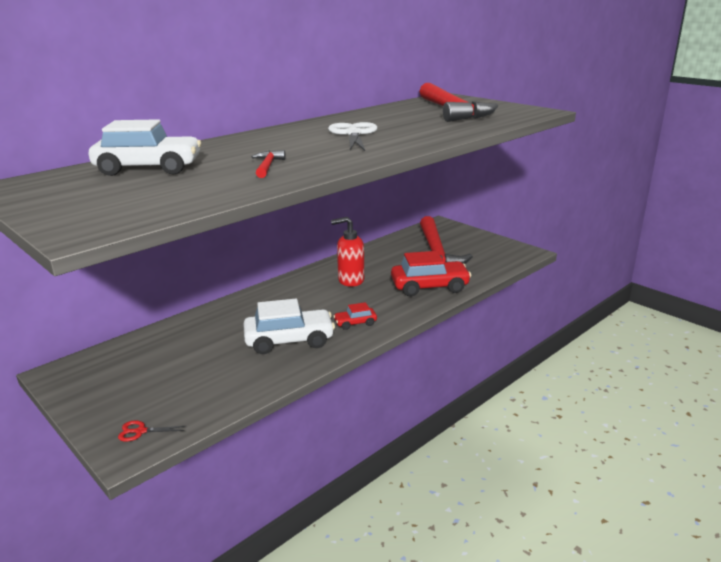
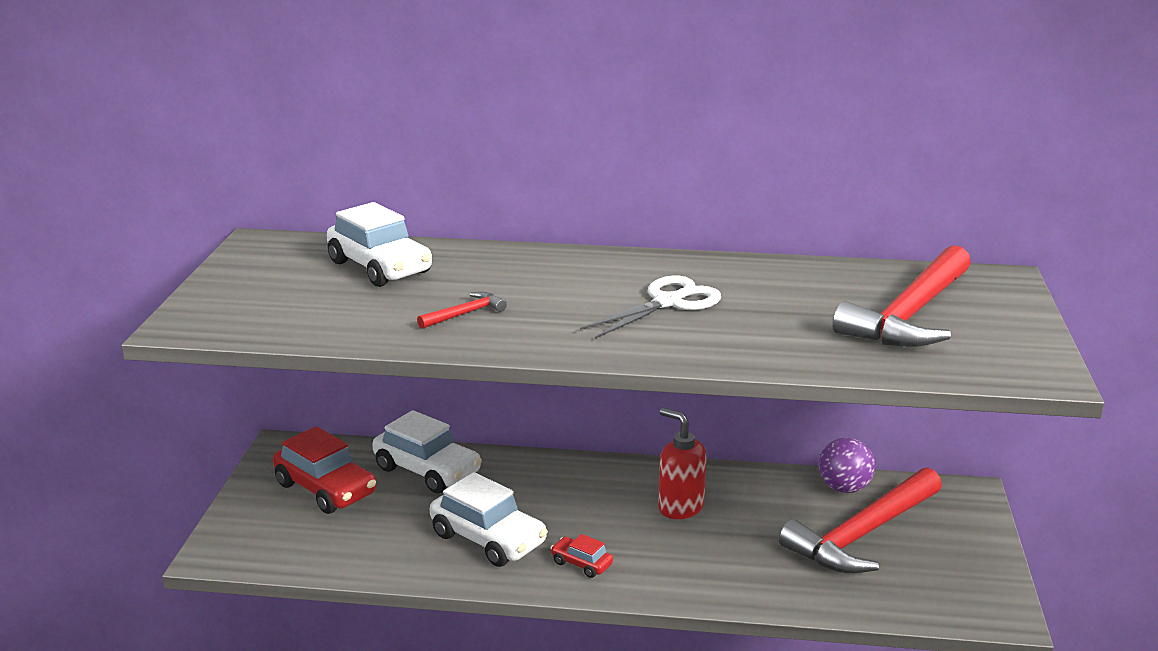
camera: 50 degrees right, 0 degrees up
red scissors [118,421,185,441] -> none
red car [391,251,472,297] -> red car moved to [273,426,376,514]
none -> white car [372,410,482,493]
none -> purple ball [819,438,875,493]

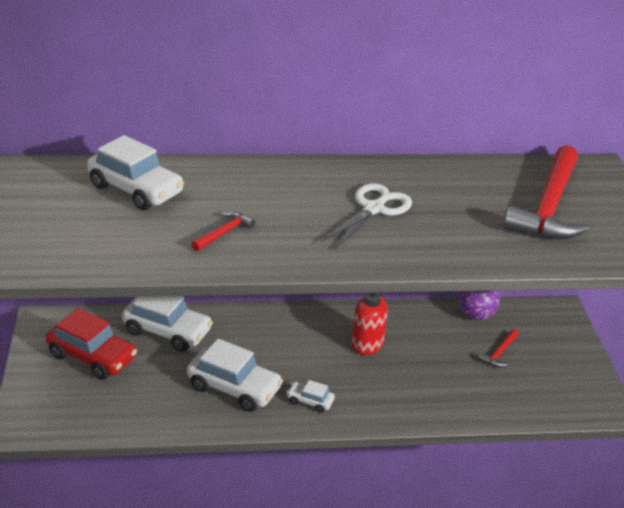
camera: 15 degrees left, 10 degrees up
red car [550,534,613,578] -> white car [286,380,335,413]
red hammer [779,467,942,573] -> red hammer [478,329,519,367], size x0.42

